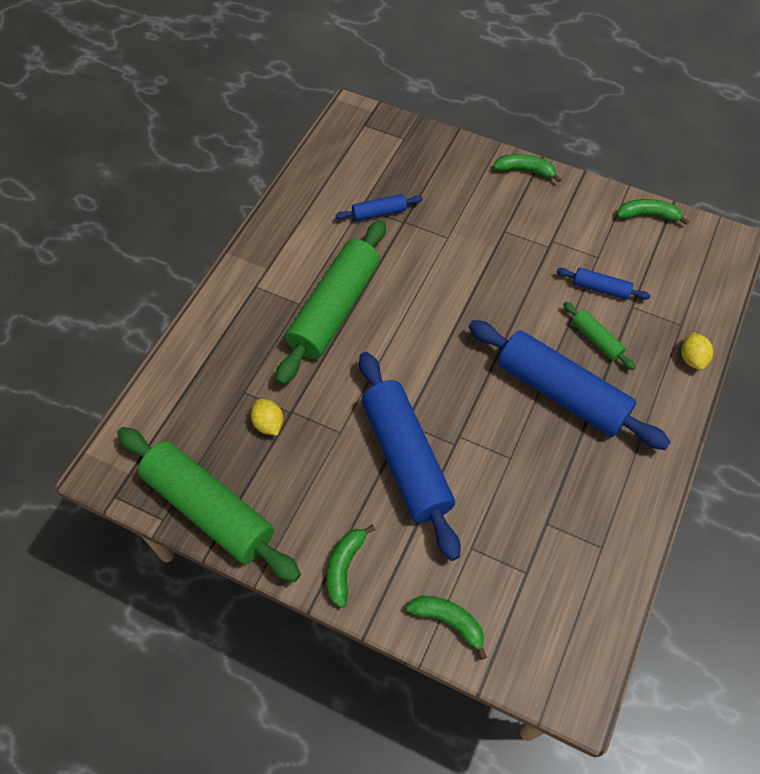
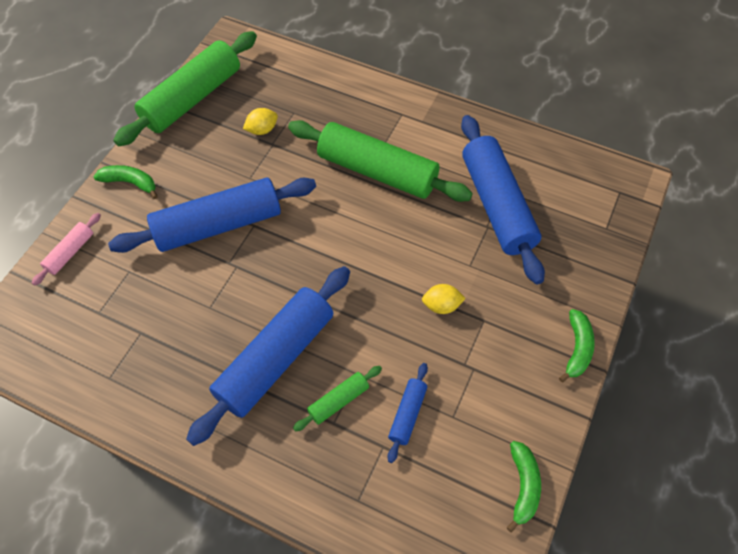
camera: 90 degrees right, 0 degrees up
blue rolling pin [335,194,423,221] -> blue rolling pin [461,115,545,284], size x2.23
green banana [406,596,487,660] -> pink rolling pin [32,213,101,286]
yellow lemon [681,332,713,370] -> yellow lemon moved to [422,284,466,314]

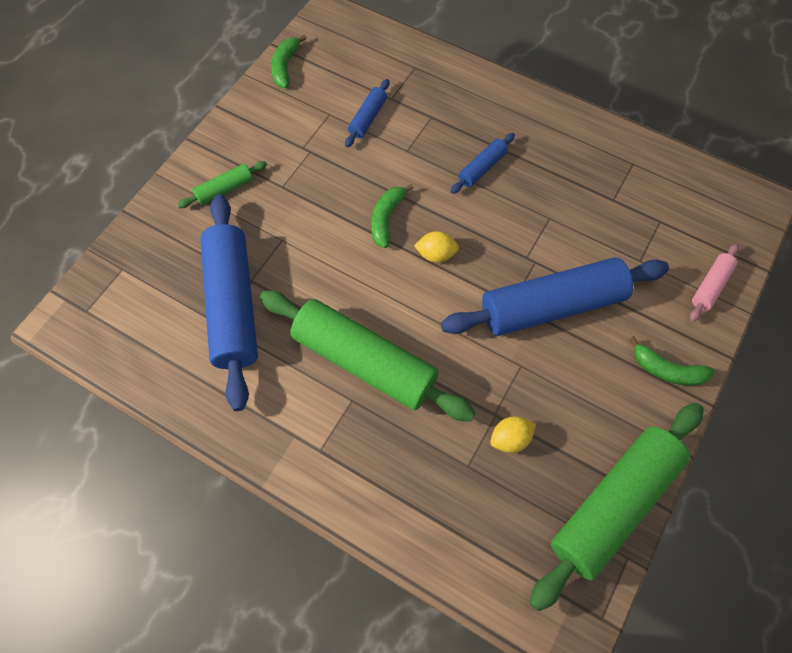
camera: 175 degrees left, 5 degrees up
blue rolling pin [186,266,350,446] -> blue rolling pin [451,133,515,194], size x0.45
green rolling pin [293,366,382,432] -> green rolling pin moved to [177,161,267,208]
yellow lemon [422,284,466,314] -> yellow lemon moved to [414,231,459,262]
green banana [559,309,595,382] -> green banana moved to [371,184,414,248]

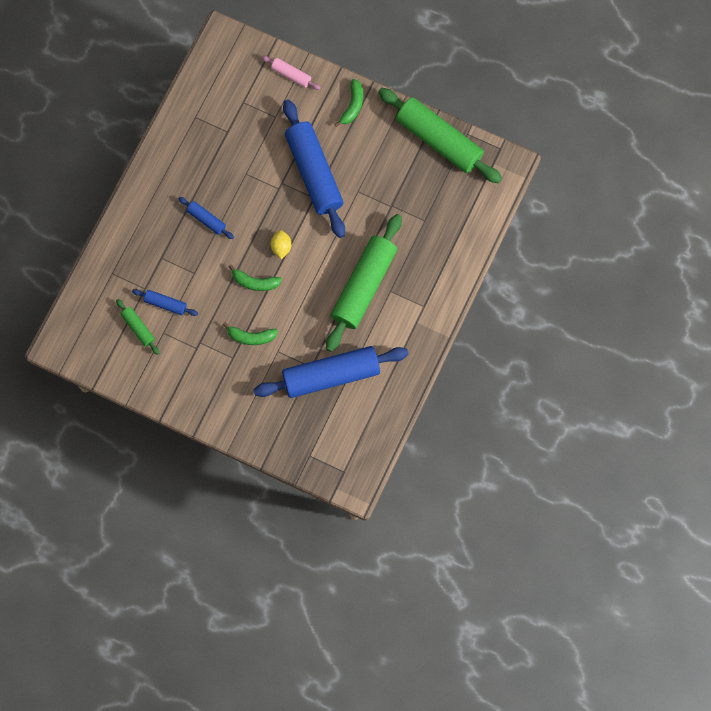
camera: 95 degrees left, 10 degrees up
green rolling pin [177,161,267,208] -> green rolling pin moved to [116,299,159,355]
green banana [271,35,307,88] -> green banana moved to [223,322,278,345]
yellow lemon [490,416,536,453] -> none

